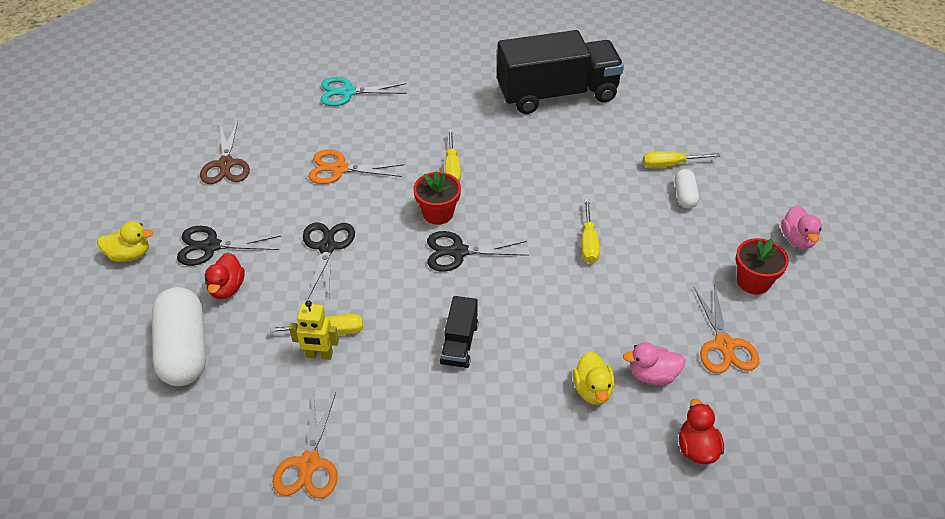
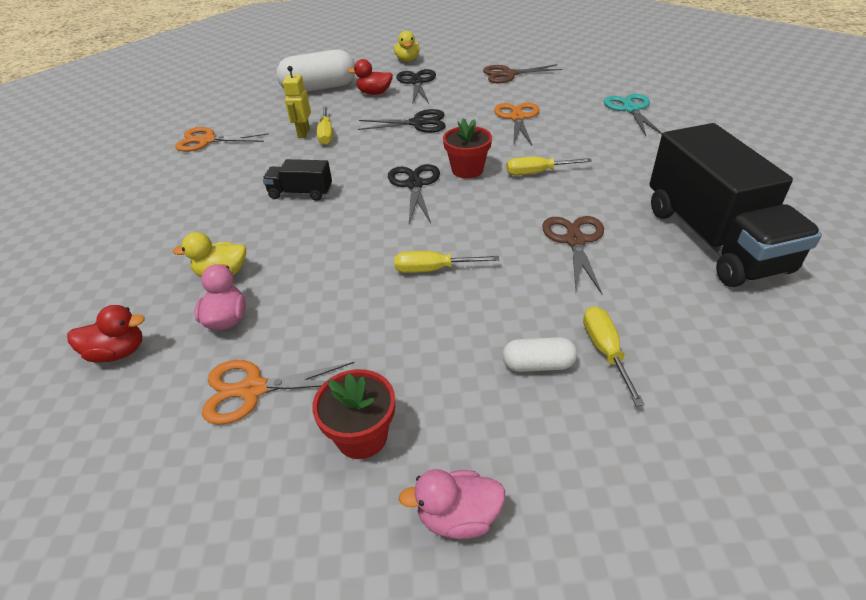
camera: 90 degrees right, 5 degrees down
none -> brown scissors [542,216,604,294]

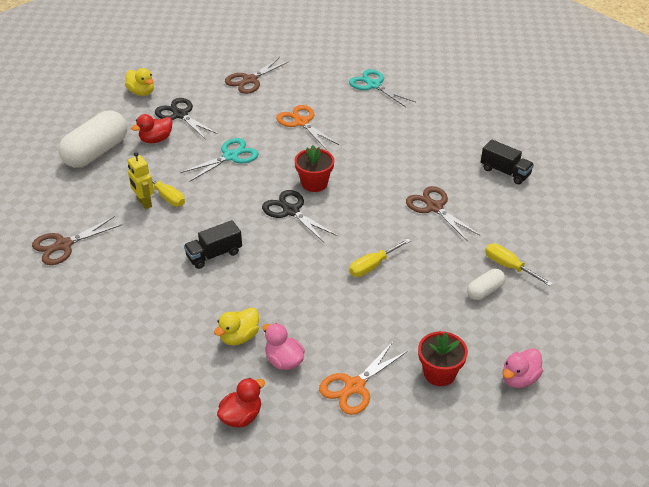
camera: 40 degrees left, 0 degrees up
orange scissors [175,127,269,152] -> brown scissors [32,216,122,265]
black scissors [358,109,446,133] -> turquoise scissors [180,138,259,182]
yellow screwdriver [506,157,592,175] -> none
black truck [649,123,822,287] -> black truck [481,139,534,184], size x0.45

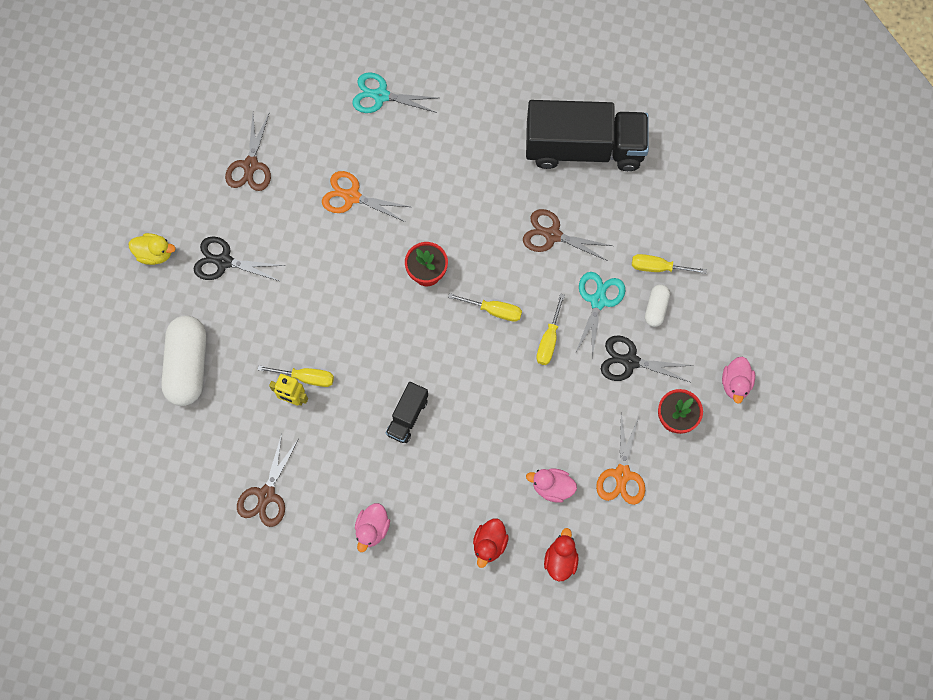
camera: 35 degrees left, 30 degrees up
red duck [131,114,173,143] -> red duck moved to [473,518,509,568]
turquoise scissors [180,138,259,182] -> turquoise scissors moved to [575,272,626,358]
yellow duck [214,307,259,345] -> none
black scissors [262,190,337,243] -> black scissors moved to [601,335,694,382]
black truck [481,139,534,184] -> black truck [526,100,649,171], size x2.23
none -> pink duck [355,503,390,552]
none -> yellow screwdriver [448,293,522,322]

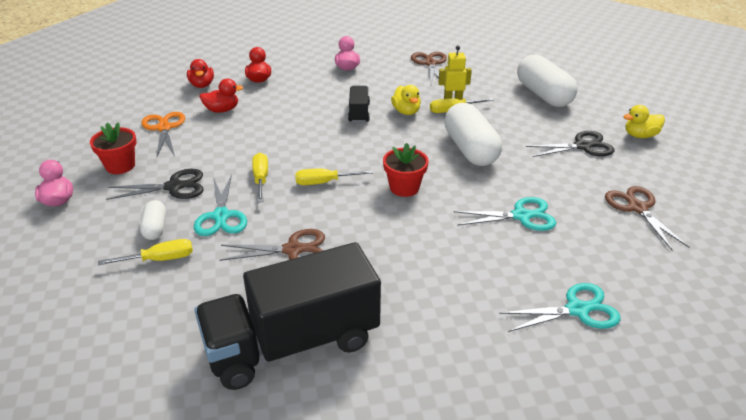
camera: 155 degrees right, 35 degrees down
orange scissors [322,171,410,222] -> turquoise scissors [453,197,556,231]
pink duck [526,469,577,503] -> red duck [199,79,244,113]
none -> yellow duck [391,85,421,115]
none -> white capsule [444,103,502,166]

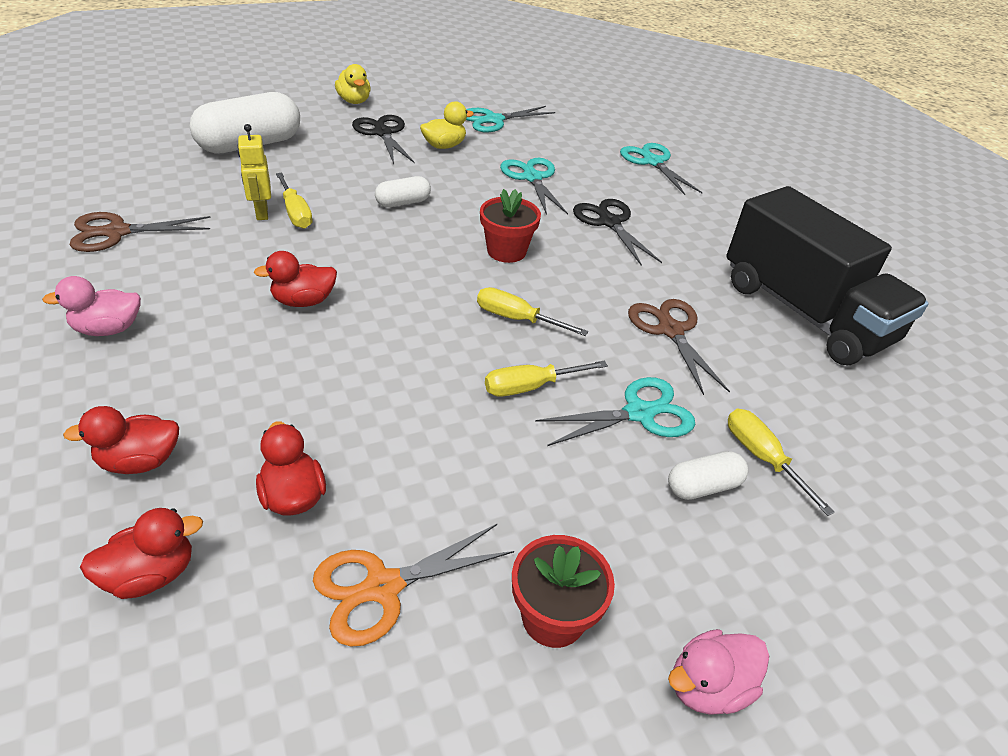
camera: 105 degrees left, 5 degrees up
black scissors [106,169,203,200] -> black scissors moved to [573,199,662,266]
yellow screwdriver [295,169,373,185] -> yellow screwdriver turned 135 degrees clockwise [477,287,588,336]
black truck [348,86,370,122] -> red duck [254,251,337,307]
yellow duck [391,85,421,115] -> yellow duck moved to [420,101,474,149]
white capsule [444,103,502,166] -> white capsule [375,176,431,207], size x0.49
brown scissors [605,186,690,251] -> turquoise scissors [466,106,555,132]

